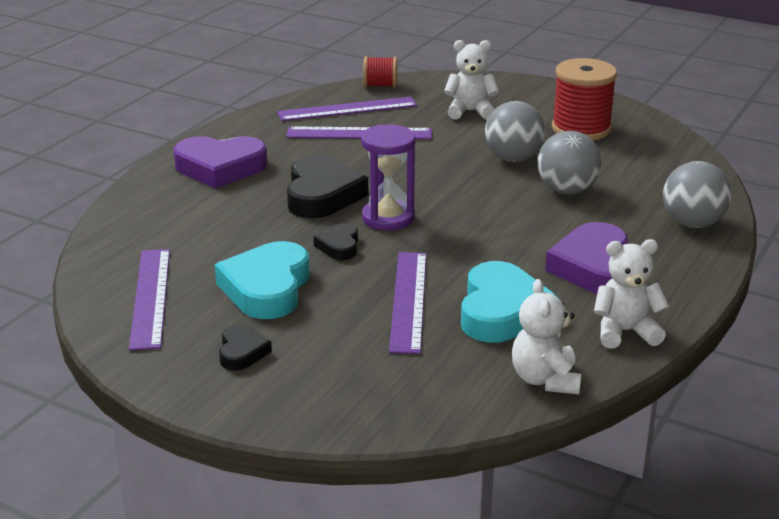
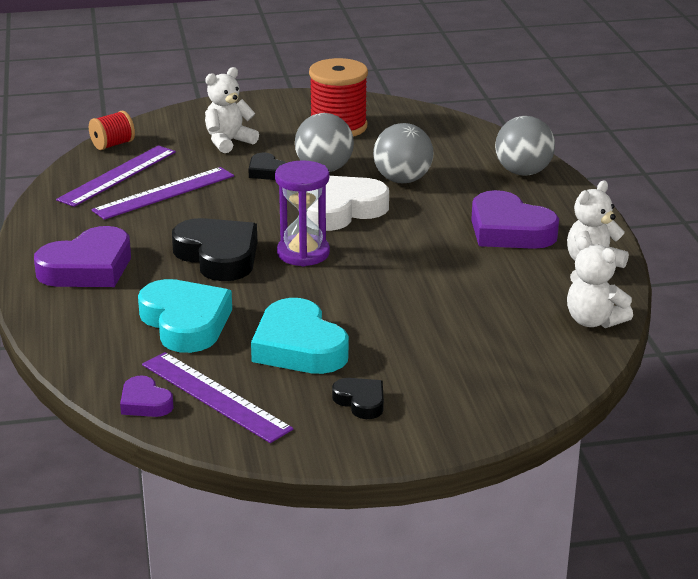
camera: 40 degrees left, 0 degrees up
black heart [313,223,358,260] -> black heart moved to [248,153,286,180]
purple ruler [389,252,427,354] -> none
turquoise heart [461,261,558,343] -> turquoise heart moved to [138,279,232,353]
none -> purple heart [120,375,174,417]
none -> white heart [306,176,389,231]

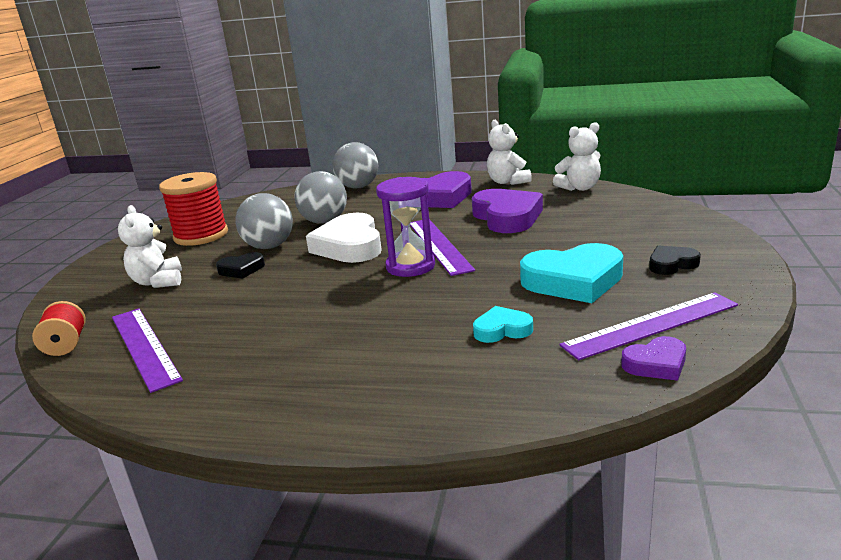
camera: 65 degrees left, 5 degrees down
purple heart [34,226,131,287] -> purple heart moved to [472,189,543,233]
purple ruler [91,167,234,220] -> purple ruler moved to [410,219,475,276]
turquoise heart [138,279,232,353] -> turquoise heart [473,306,533,343], size x0.52
black heart [172,218,257,281] -> none

